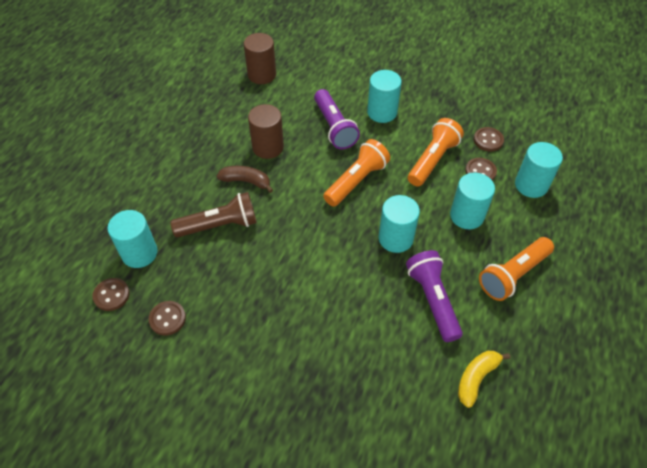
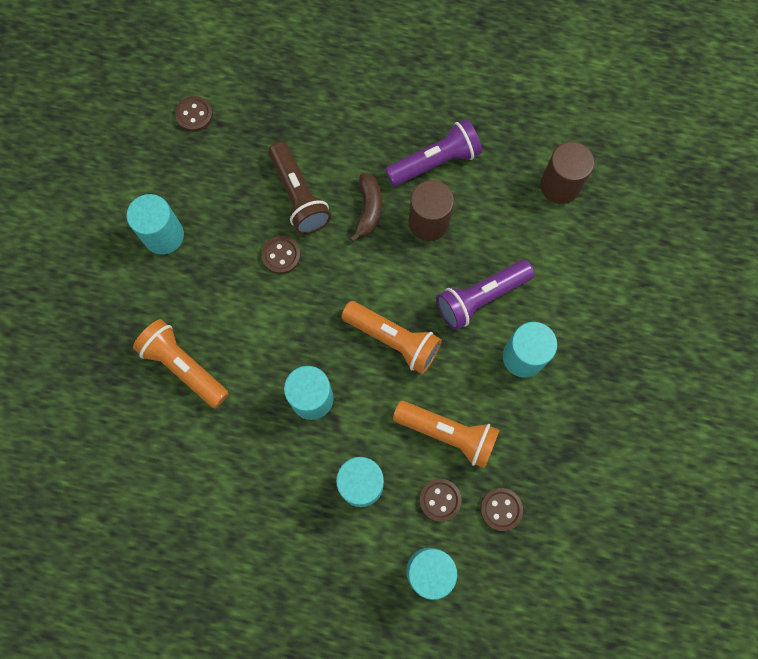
camera: 80 degrees right, 20 degrees up
turquoise cylinder [107,210,158,268] -> turquoise cylinder moved to [127,194,184,255]
brown button [148,301,186,336] -> brown button moved to [261,236,301,274]
purple flashlight [406,250,463,342] -> purple flashlight moved to [385,119,482,186]
yellow banana [458,351,510,408] -> none
orange flashlight [479,237,554,301] -> orange flashlight moved to [133,319,229,408]

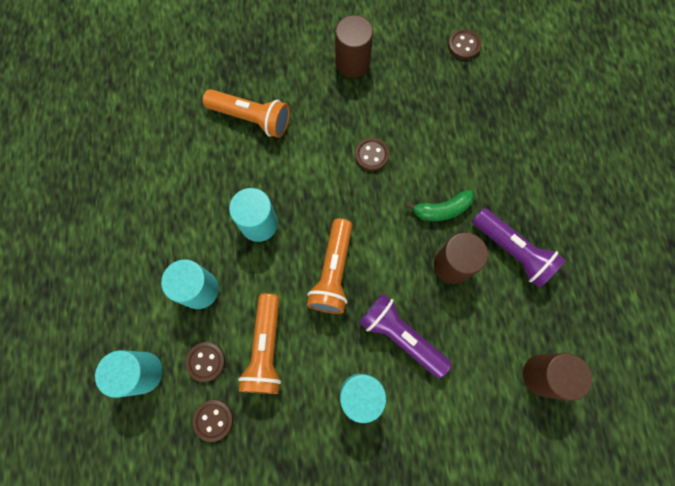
camera: 70 degrees right, 0 degrees up
turquoise cylinder [127,194,184,255] -> brown cylinder [335,15,373,78]
orange flashlight [133,319,229,408] -> orange flashlight turned 90 degrees clockwise [203,89,290,138]
brown flashlight [268,142,331,234] -> none
brown banana [350,173,382,242] -> green banana [406,190,474,221]

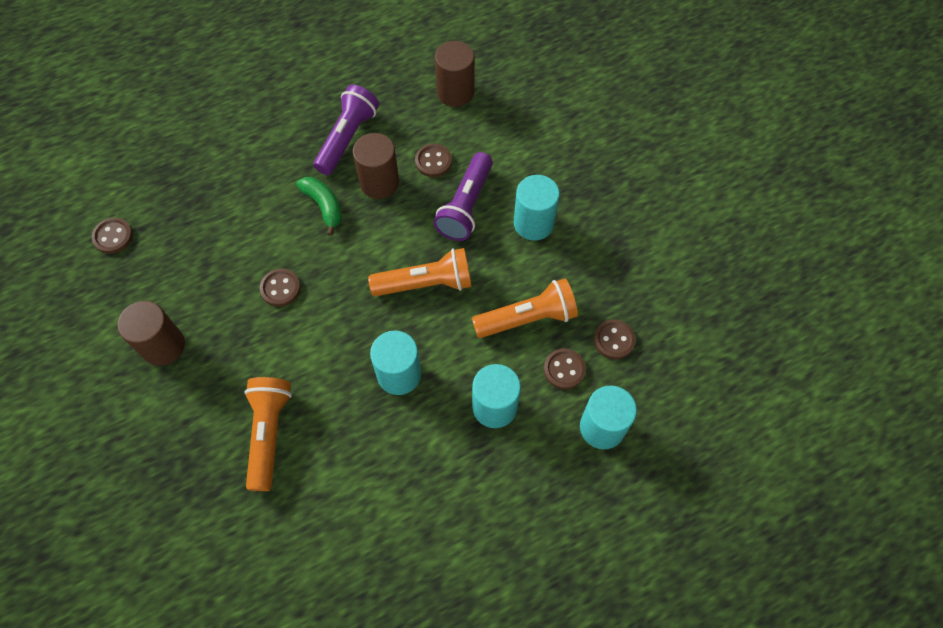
camera: 110 degrees left, 10 degrees down
none -> brown button [415,144,452,177]

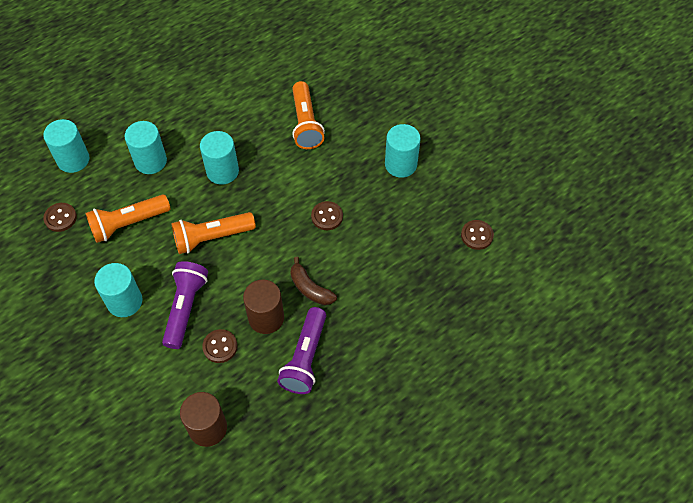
camera: 170 degrees right, 5 degrees down
brown cylinder [117,301,185,366] -> turquoise cylinder [385,124,421,178]
green banana [296,177,342,236] -> brown banana [290,257,337,305]
brown button [544,348,586,390] -> none

